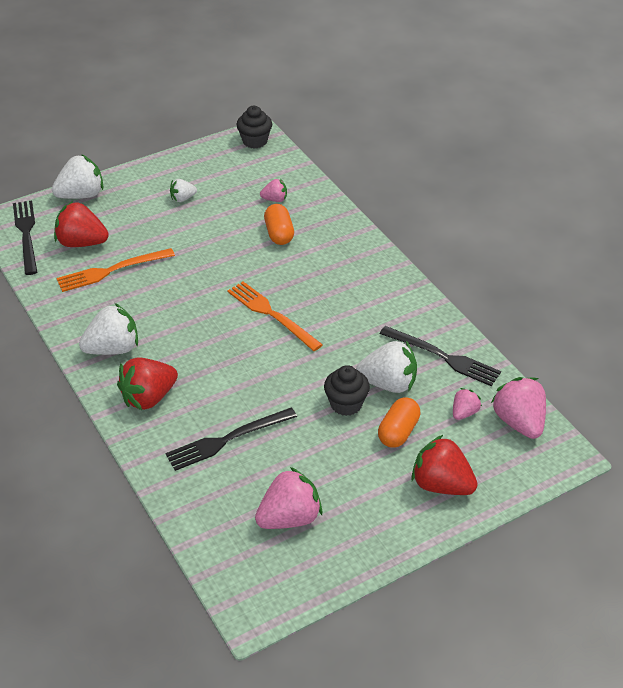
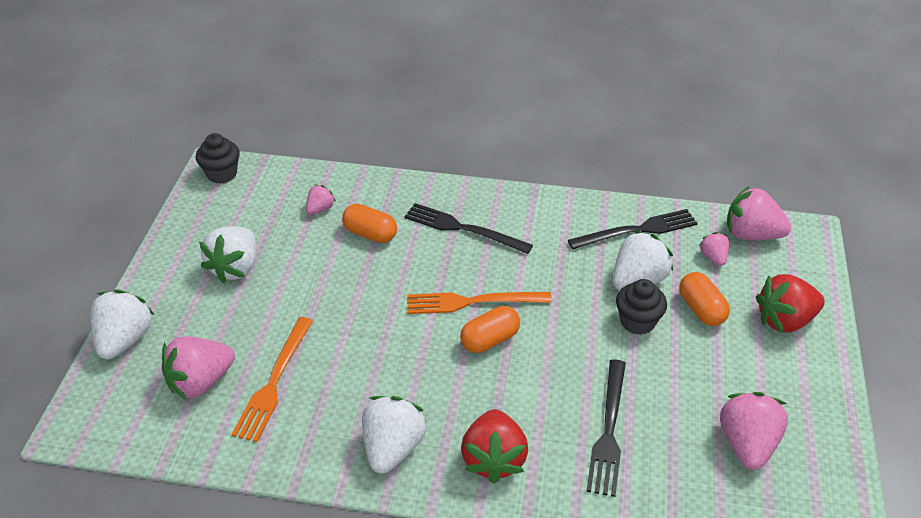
camera: 50 degrees left, 0 degrees up
black fork [13,200,37,275] -> black fork moved to [404,203,533,254]
red strawberry [54,201,109,247] -> pink strawberry [162,336,235,400]
white strawberry [170,179,197,202] -> white strawberry [199,226,256,283], size x1.88
none -> orange capsule [460,306,520,353]

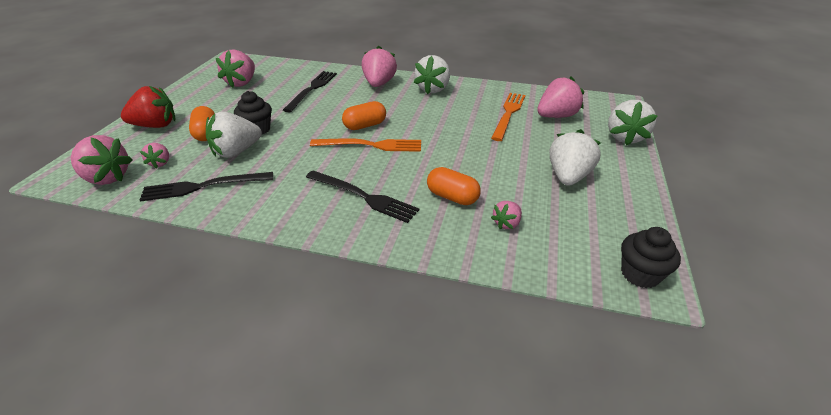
camera: 175 degrees left, 5 degrees down
red strawberry [461,409,528,483] -> pink strawberry [362,46,397,87]

